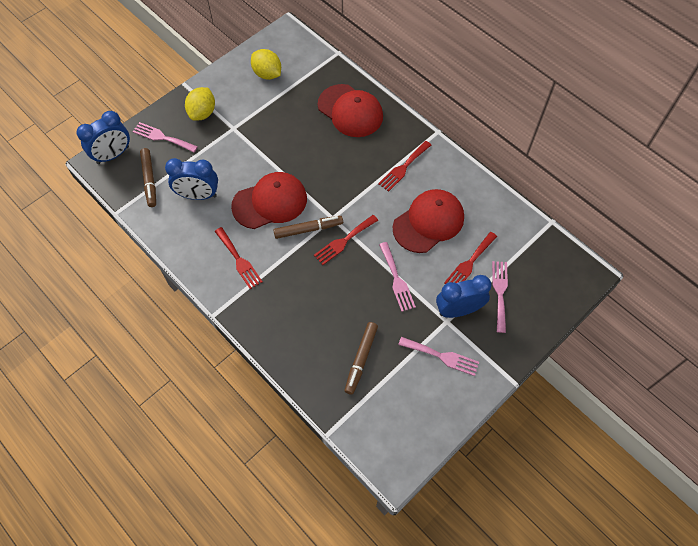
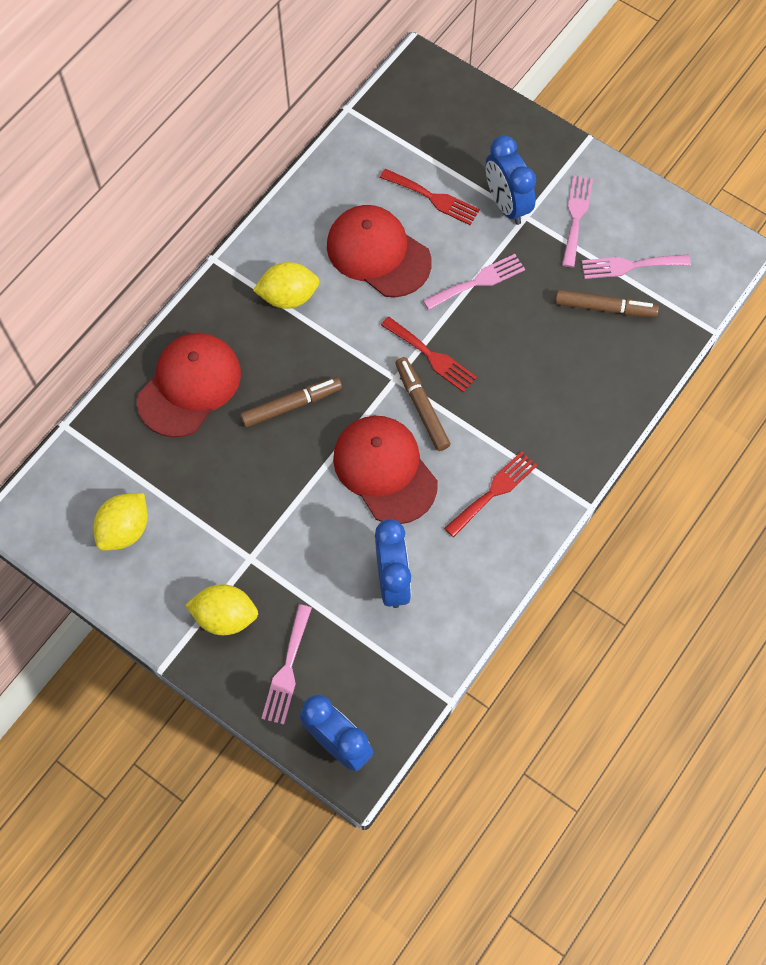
camera: 100 degrees left, 5 degrees up
brown marker [140,148,156,207] -> brown marker moved to [240,377,342,427]
red fork [378,141,431,192] -> yellow lemon [253,262,319,309]
pink fork [492,261,508,333] -> pink fork moved to [581,255,691,279]

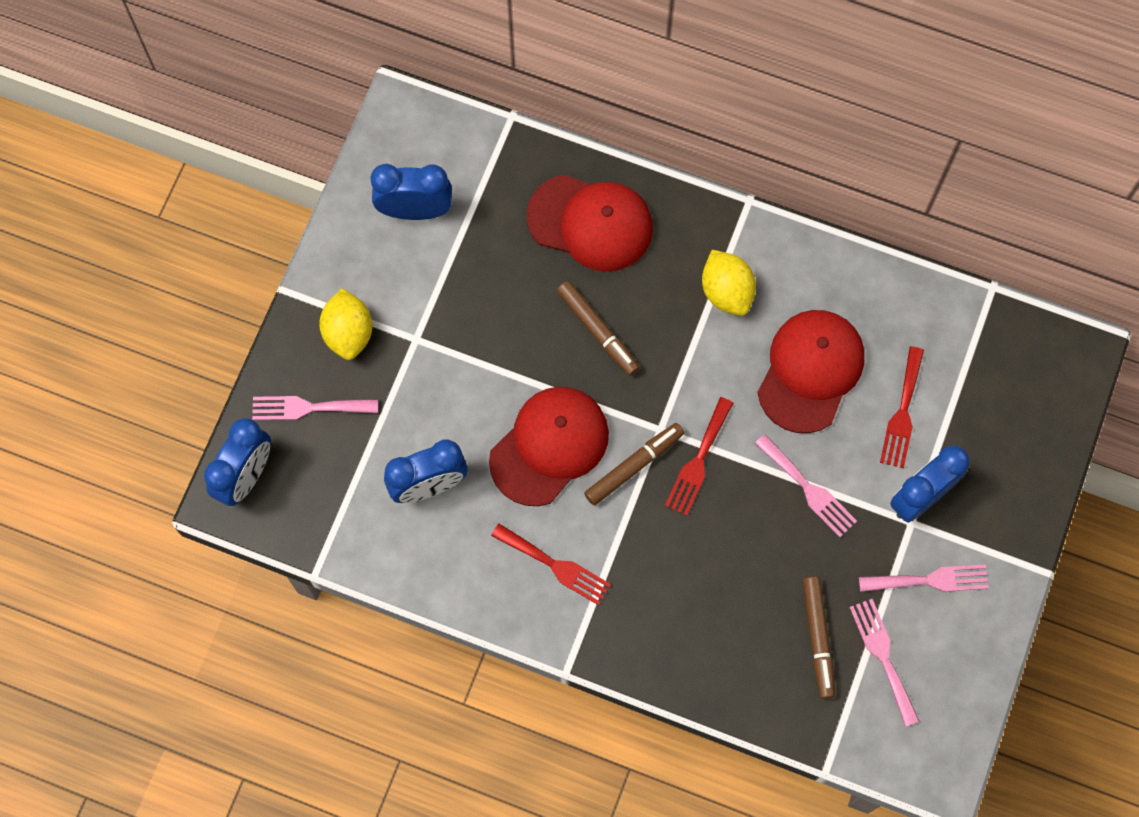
camera: 75 degrees right, 5 degrees up
yellow lemon [93,493,148,551] -> blue clock [370,164,452,220]

